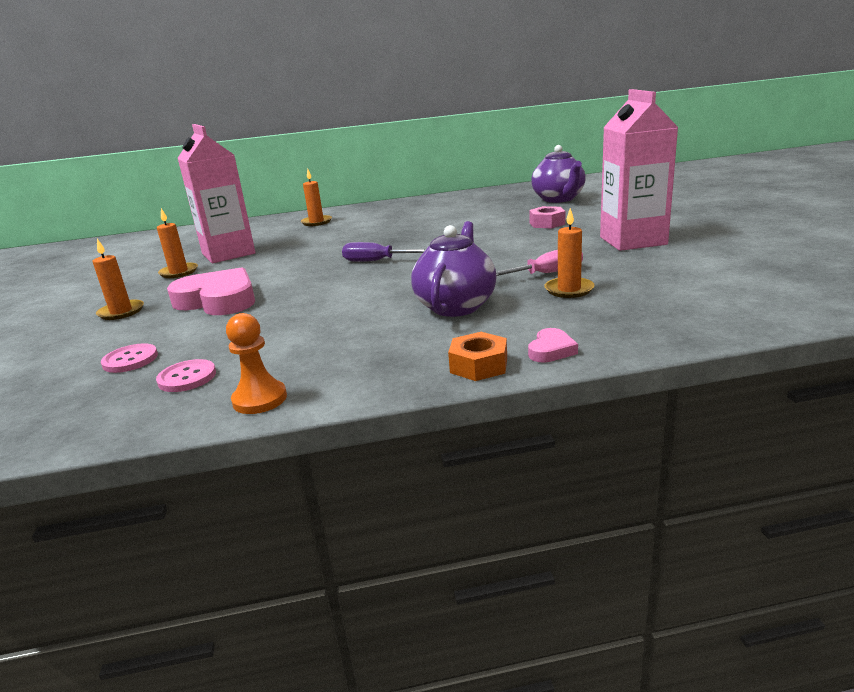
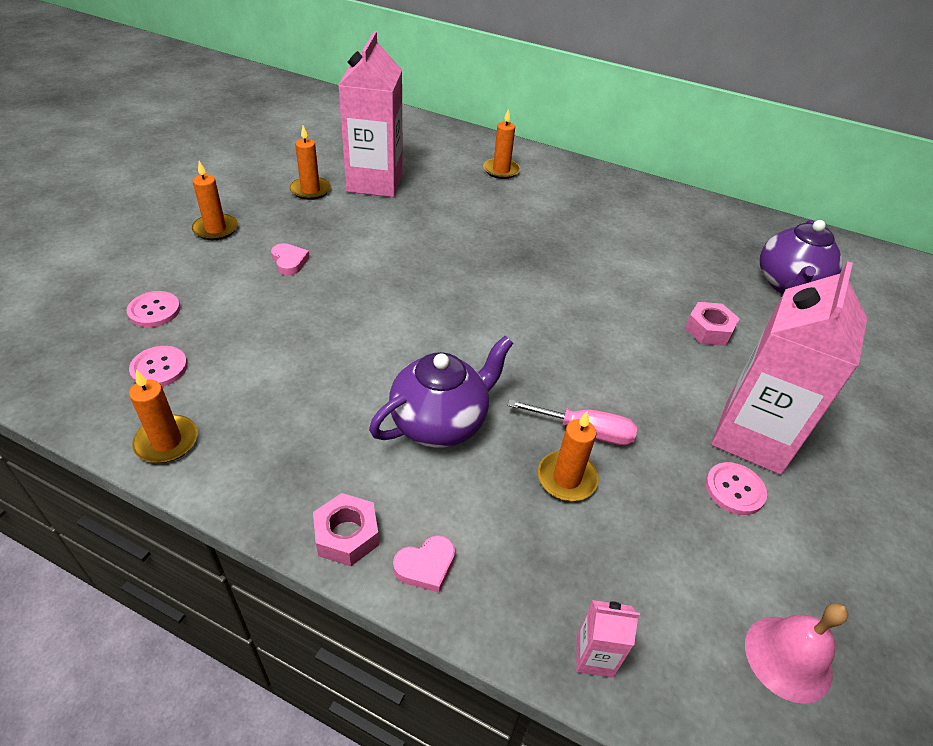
camera: 30 degrees right, 20 degrees up
pink heart [167,267,255,315] -> pink heart [271,243,310,275], size x0.44
orange pawn [226,313,287,414] -> orange candle [129,369,198,463]
purple screwdriver [342,242,425,262] -> none
orange nut [448,332,507,381] -> pink nut [313,493,379,566]
none -> pink carton [576,600,640,678]
none -> pink button [705,462,767,515]
none -> pink bell [745,603,848,704]

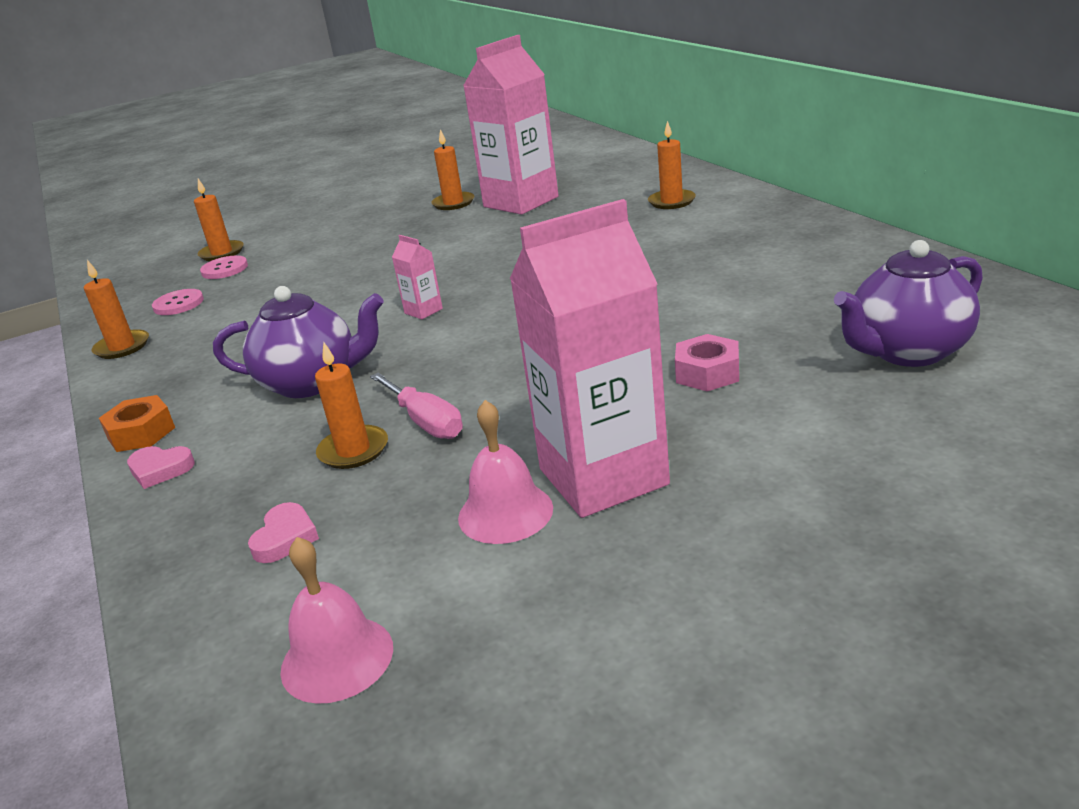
camera: 45 degrees right, 15 degrees down
orange candle [192,161,238,240] -> orange candle moved to [194,179,244,261]
pink heart [271,243,310,275] -> pink heart moved to [248,502,319,563]
pink nut [313,493,379,566] -> orange nut [99,395,175,452]
pink carton [576,600,640,678] -> pink carton moved to [392,235,443,319]
pink button [705,462,767,515] -> pink bell [458,400,553,544]

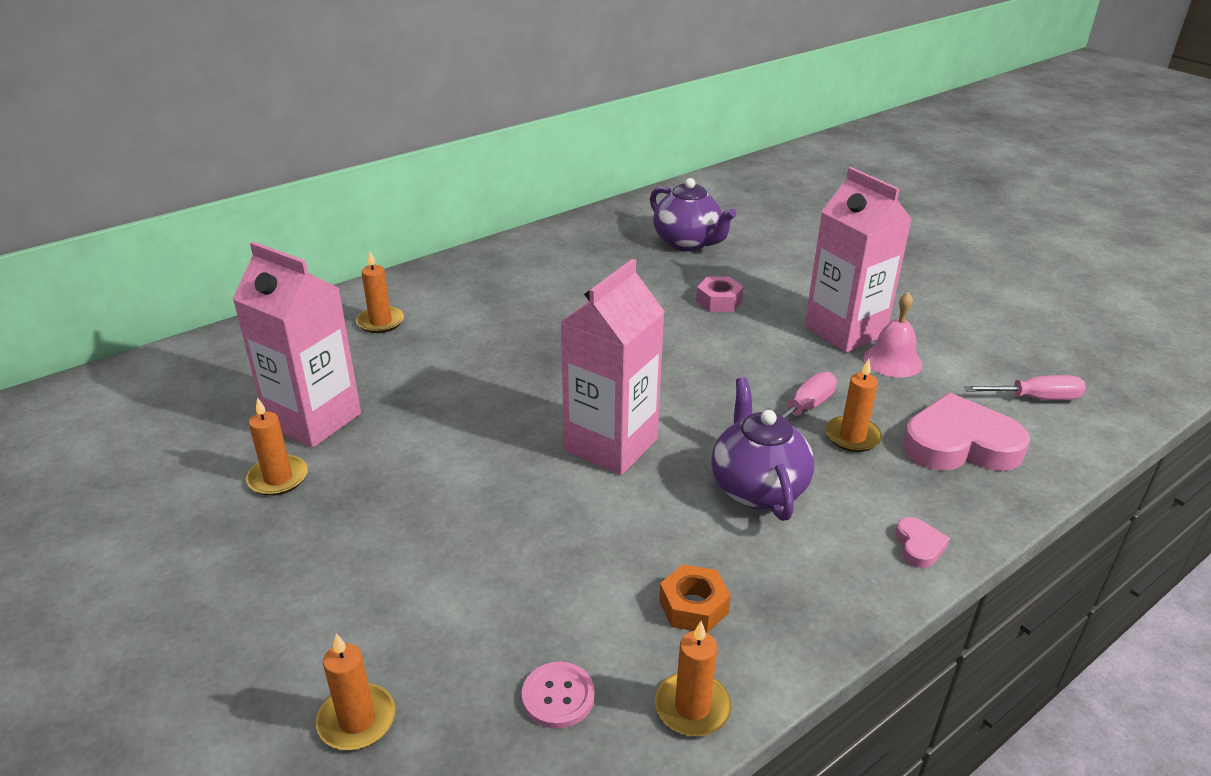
camera: 105 degrees left, 5 degrees up
orange nut [99,395,175,452] -> orange nut moved to [659,564,731,633]
pink button [200,256,248,279] -> none
pink heart [248,502,319,563] -> pink heart [903,393,1030,471], size x2.26
pink bell [280,537,393,704] -> pink screwdriver [964,375,1086,400]
pink carton [392,235,443,319] -> pink carton [560,259,665,475], size x2.47

